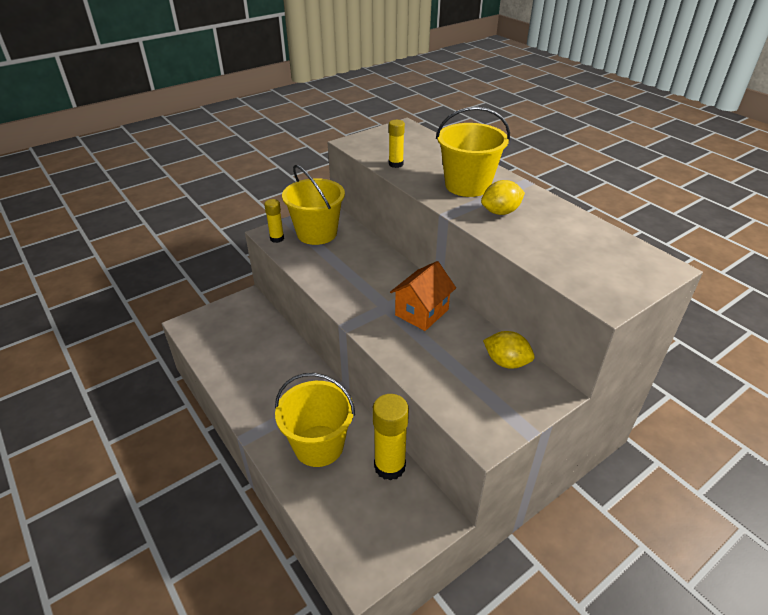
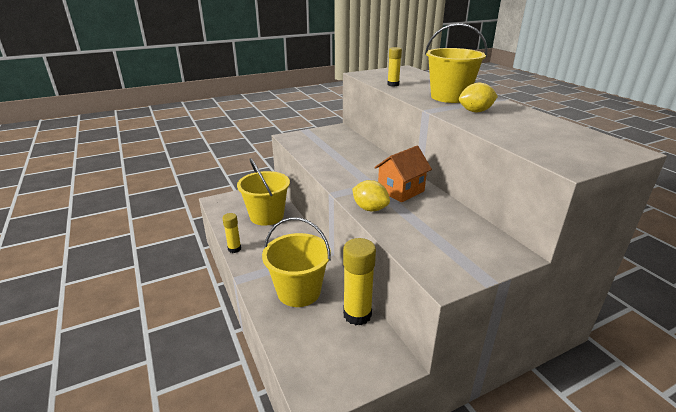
camera: 10 degrees right, 10 degrees down
yellow glue stick [264,199,284,243] -> yellow glue stick moved to [222,213,241,253]
yellow bucket [282,165,345,245] -> yellow bucket moved to [237,158,290,226]
yellow lemon [483,331,535,369] -> yellow lemon moved to [352,180,390,211]

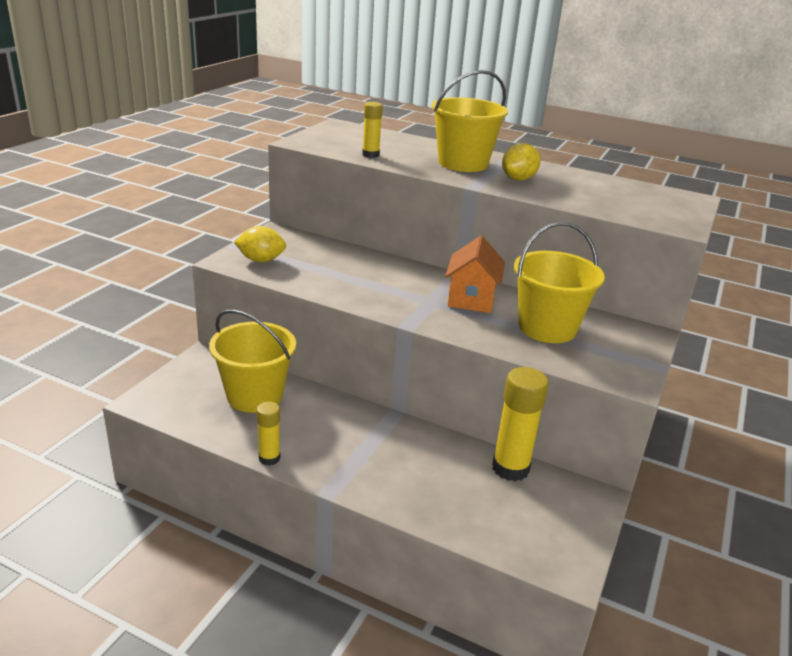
camera: 40 degrees left, 0 degrees up
yellow bucket [262,217,331,307] -> yellow bucket moved to [514,222,605,343]
yellow lemon [352,180,390,211] -> yellow lemon moved to [234,226,286,262]

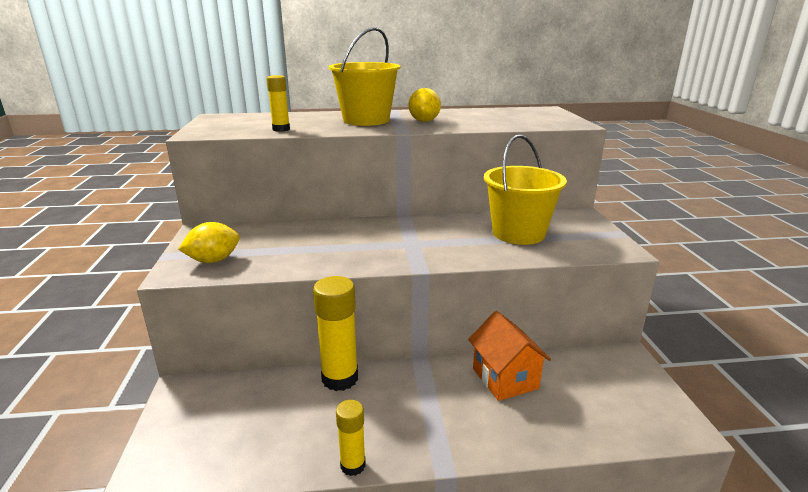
camera: 30 degrees left, 5 degrees down
yellow bucket [209,310,296,413] -> none
orange house [445,236,505,313] -> orange house moved to [468,311,551,401]
yellow glue stick [492,367,549,482] -> yellow glue stick moved to [313,276,358,391]

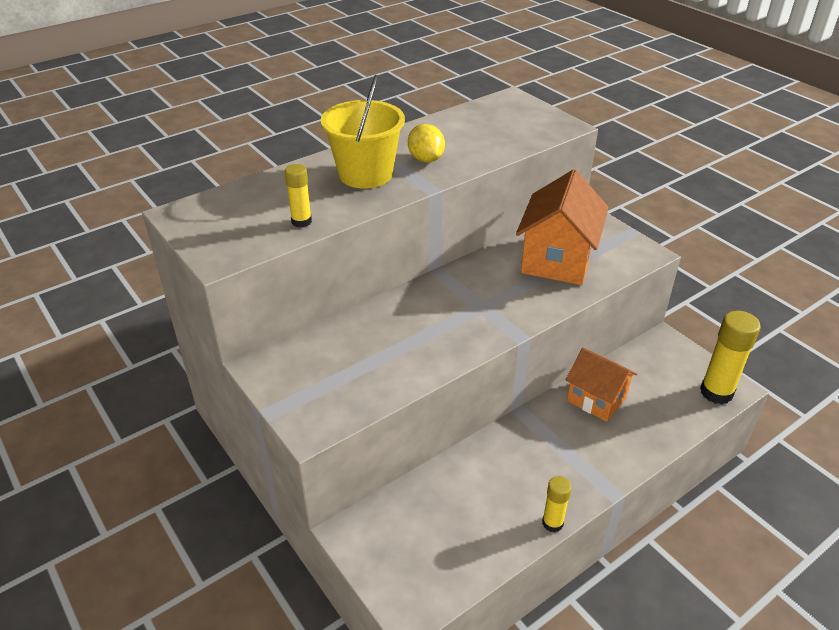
camera: 30 degrees left, 15 degrees up
yellow lemon [178,222,240,263] -> none
yellow glue stick [313,276,358,391] -> yellow glue stick moved to [700,311,761,404]
yellow bucket [484,135,567,245] -> orange house [516,169,609,285]

